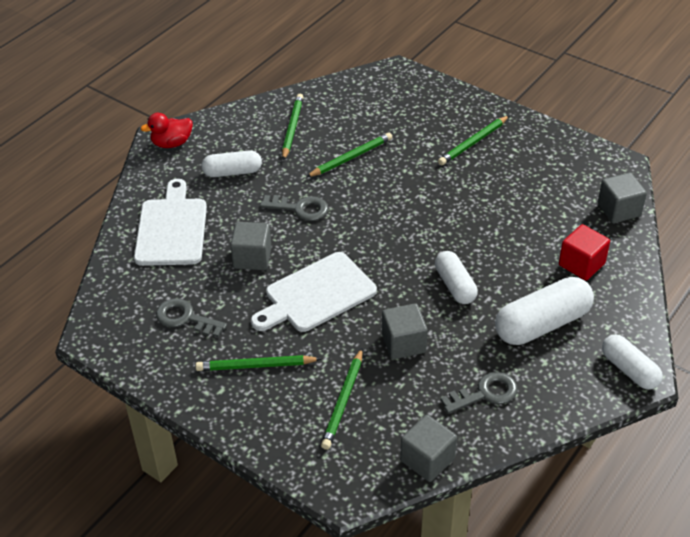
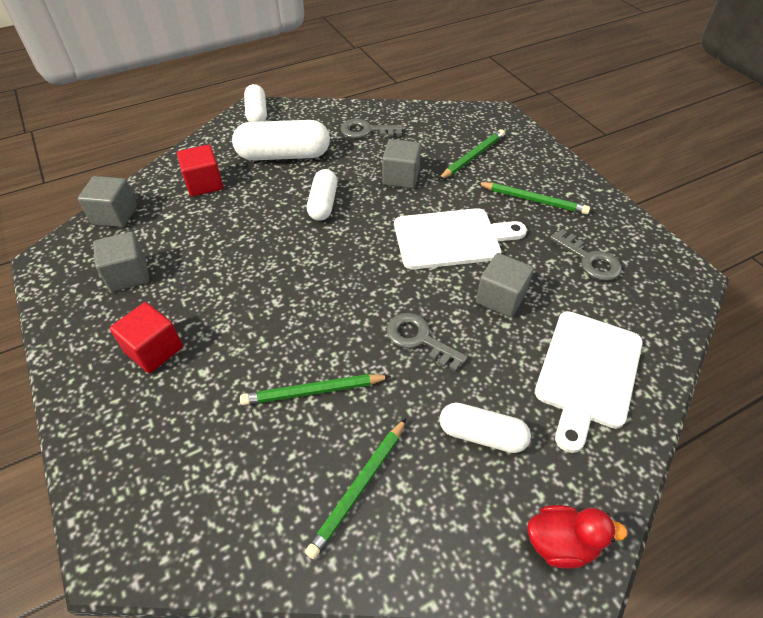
camera: 155 degrees left, 5 degrees up
grey cube [400,415,457,482] -> grey cube moved to [93,232,149,292]
green pencil [438,116,509,166] -> red cube [110,302,183,373]

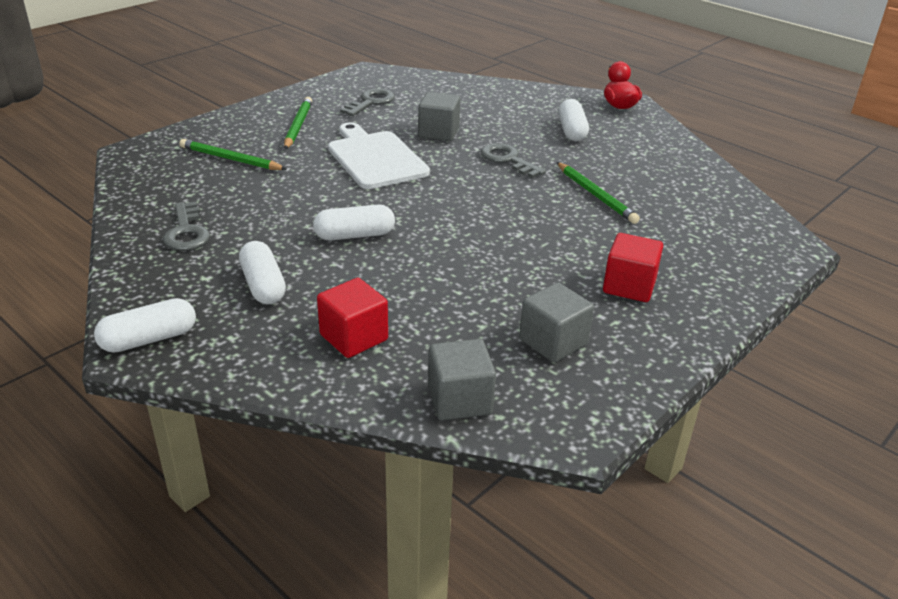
camera: 110 degrees left, 15 degrees down
white capsule [232,120,330,160] -> white capsule [239,241,286,304], size x0.62
green pencil [305,419,406,559] -> none
grey cube [382,139,421,188] -> none
grey key [387,313,468,371] -> grey key turned 120 degrees clockwise [481,143,546,178]
white cutting board [535,311,643,453] -> none

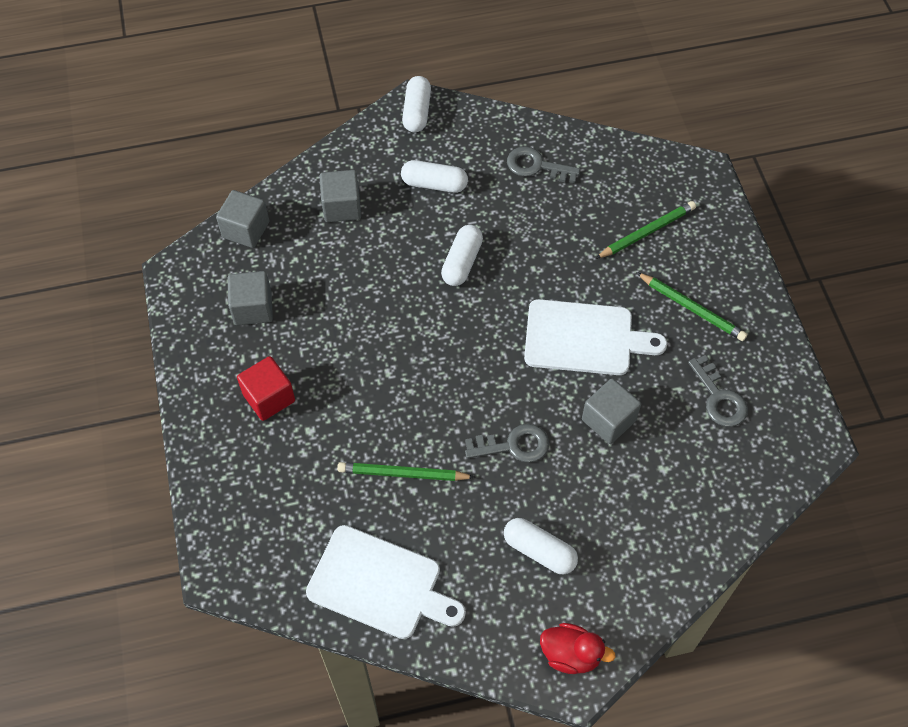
camera: 125 degrees right, 25 degrees up
red cube [317,278,388,358] -> grey cube [320,170,361,222]
none -> white cutting board [306,525,466,639]

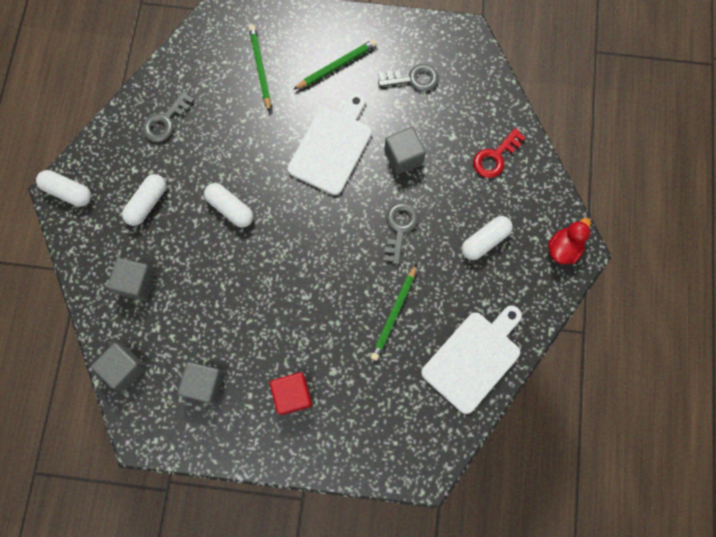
camera: 70 degrees left, 15 degrees up
none -> red key [473,128,526,178]

